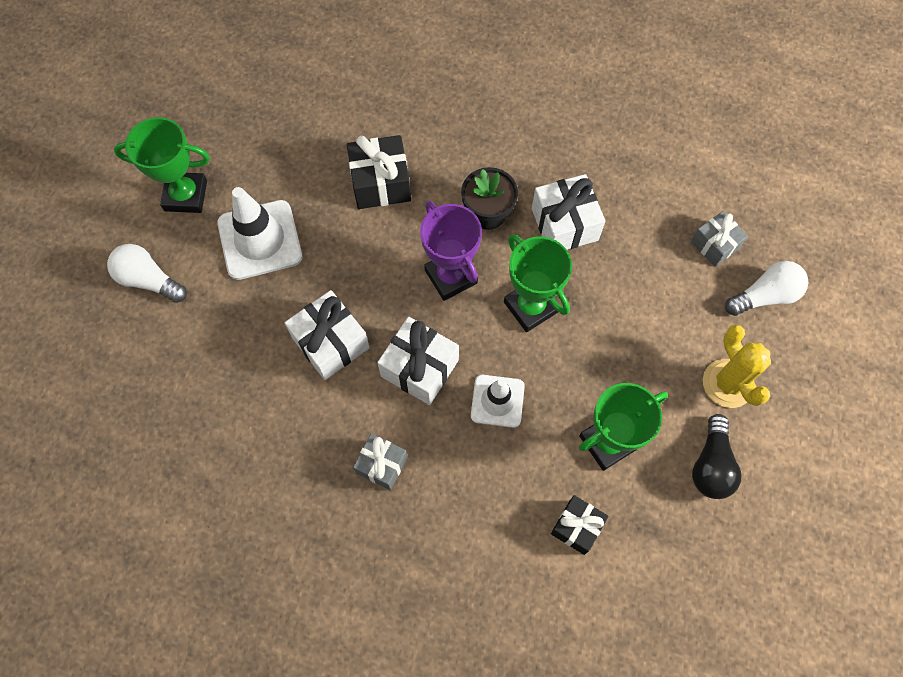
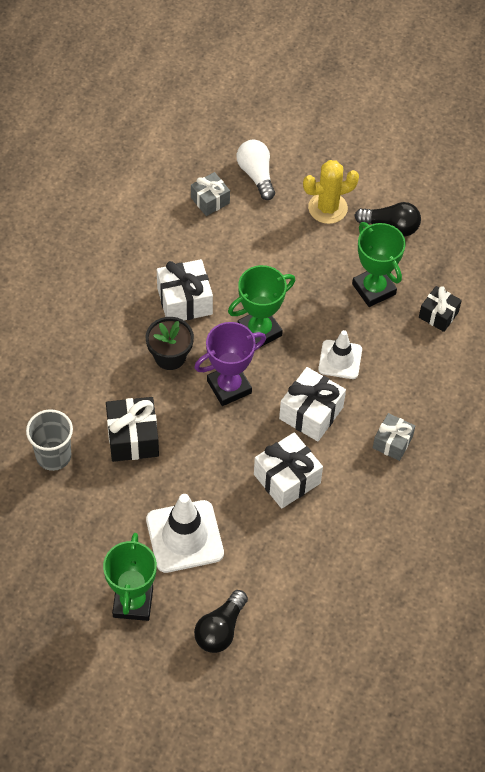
camera: 90 degrees left, 10 degrees down
white light bulb [107,244,187,303] -> black light bulb [194,590,248,653]
none -> grey cup [26,409,73,471]

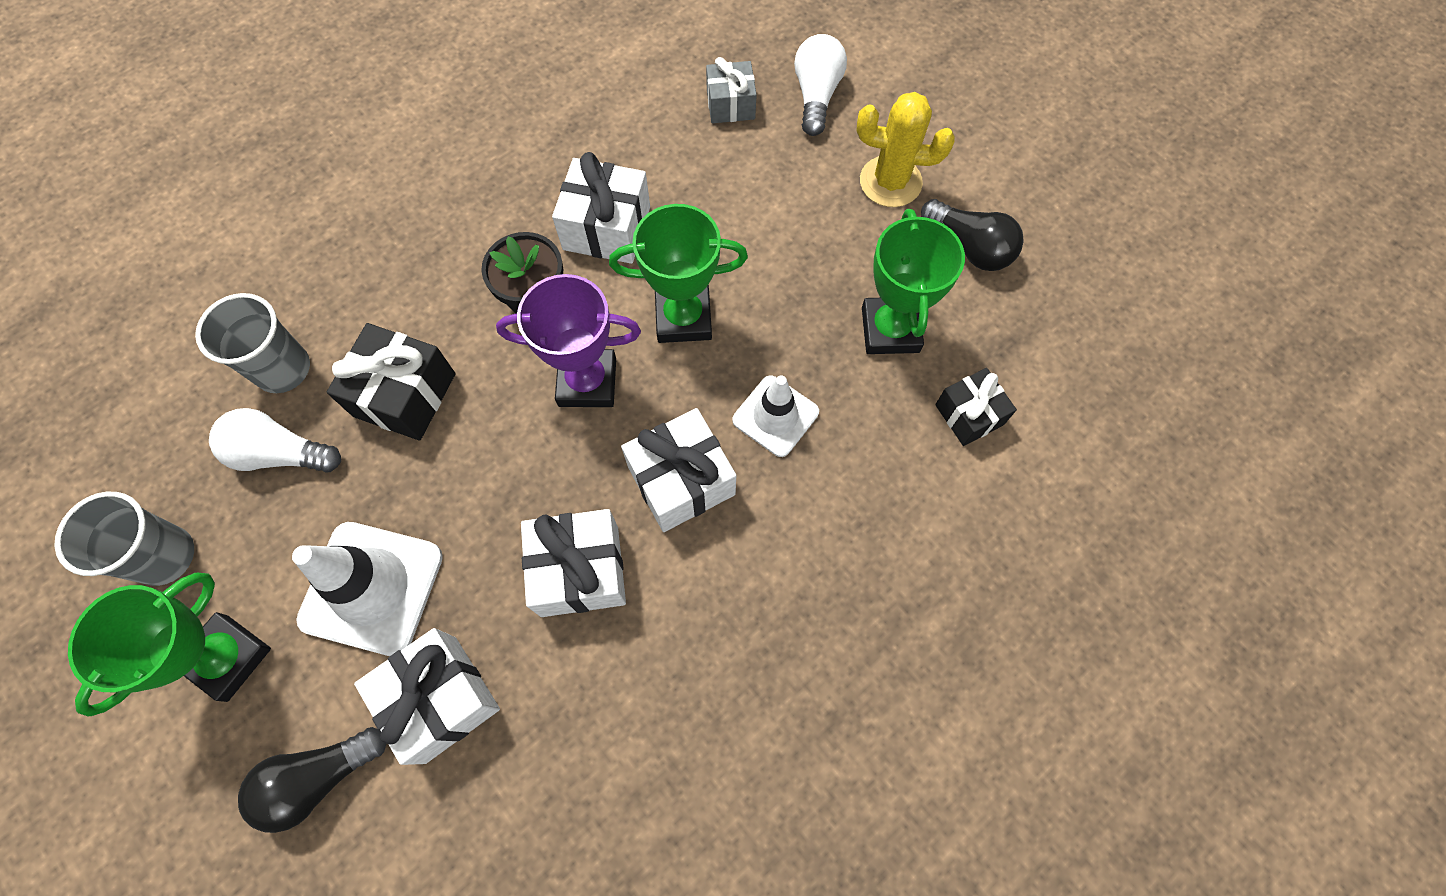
camera: 30 degrees right, 10 degrees up
grey gift [373,413,415,461] -> none
none -> grey cup [54,492,194,586]
none -> white light bulb [209,408,341,473]
none -> white gift [354,628,500,765]

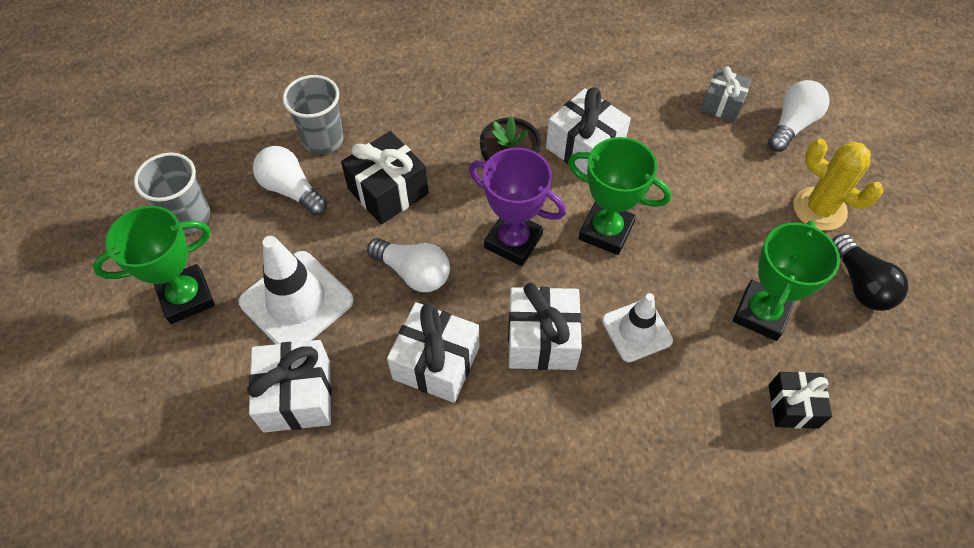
camera: 30 degrees right, 10 degrees down
black light bulb [238,727,386,833] -> none
none -> white light bulb [367,238,450,292]

